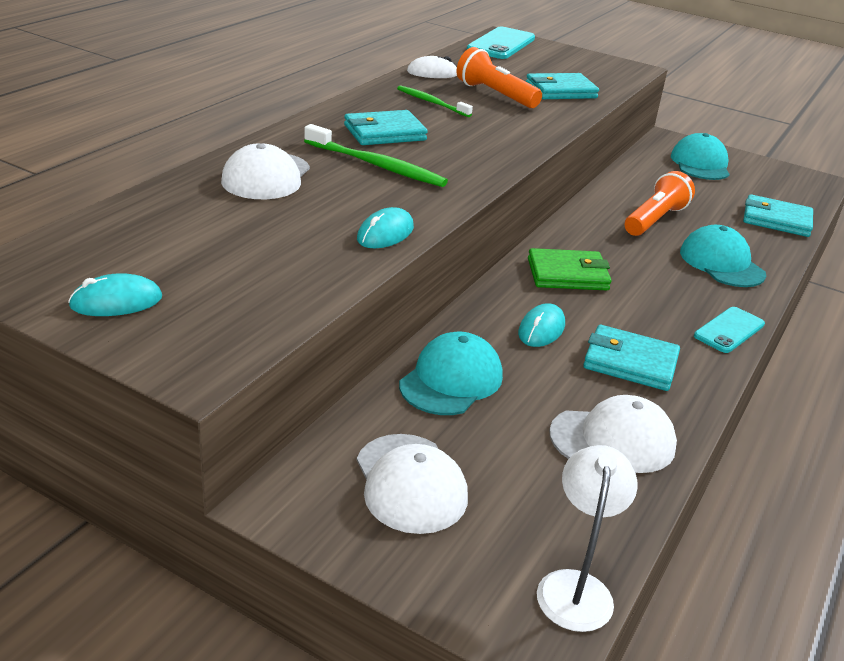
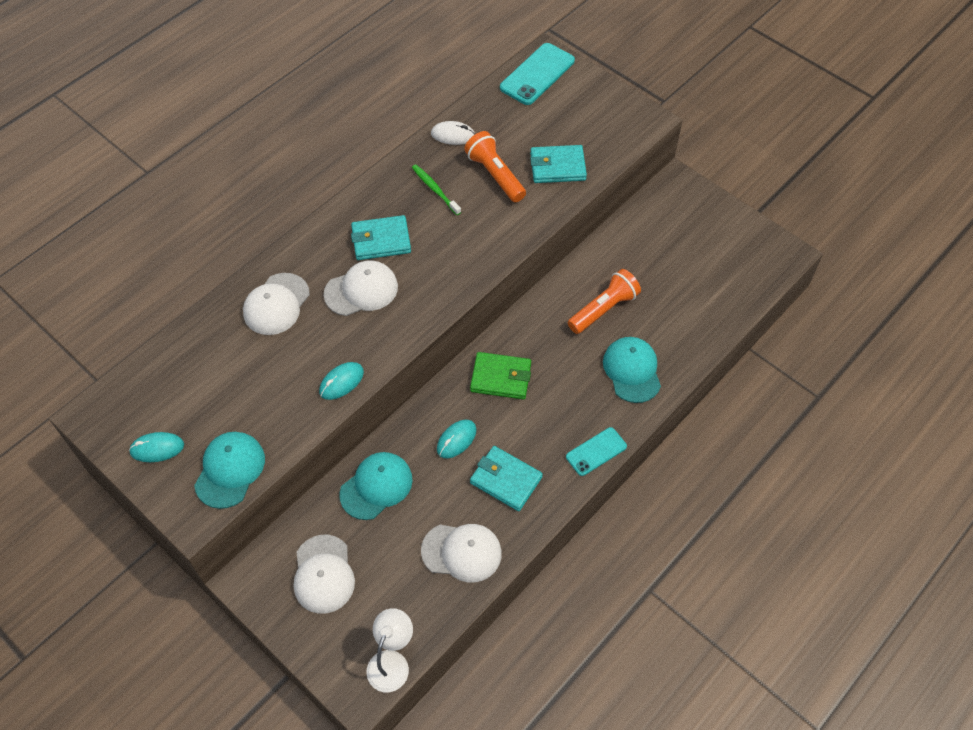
camera: 15 degrees right, 25 degrees up
green toothbrush [304,124,448,187] -> white cap [324,260,398,316]
turquoise cap [671,133,730,180] -> turquoise cap moved to [194,432,265,509]
turquoise wallet [743,194,813,237] -> none

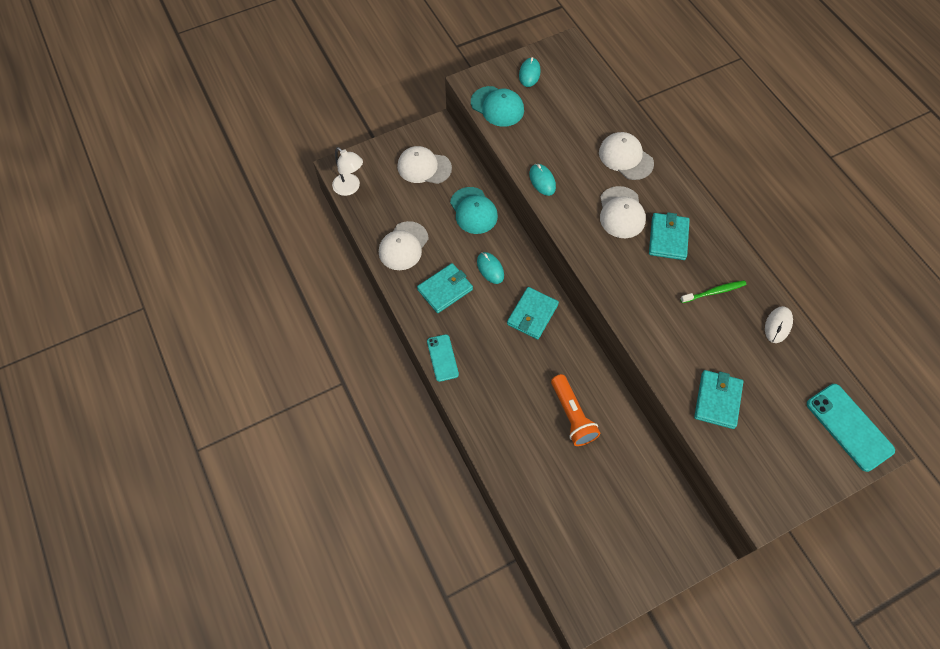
camera: 110 degrees right, 5 degrees up
orange flashlight [464,131,526,202] -> none
green wallet [470,352,531,399] -> turquoise wallet [507,287,559,340]
turquoise cap [603,337,661,403] -> none

